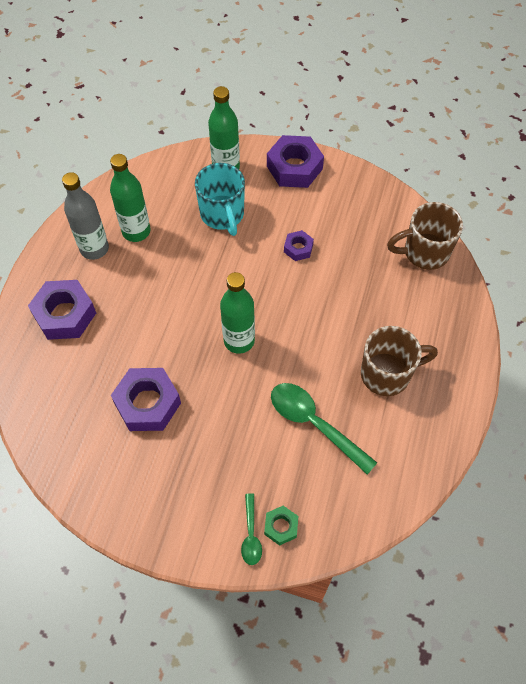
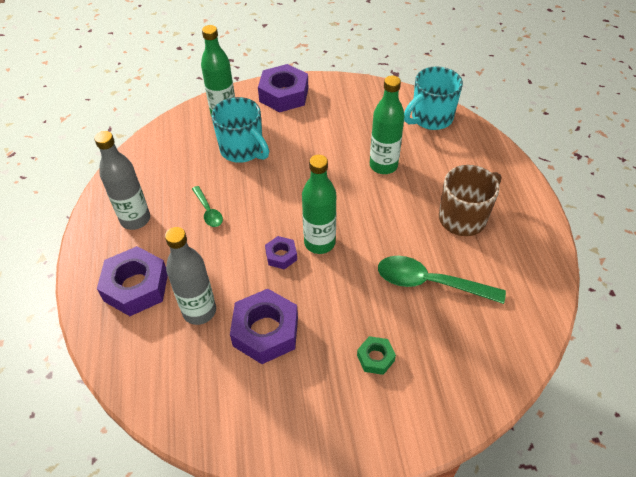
camera: 25 degrees left, 10 degrees down
green bottle [110,154,151,242] -> green bottle moved to [370,75,405,174]
green spoon [241,493,262,565] -> green spoon moved to [192,186,223,227]
green nut [264,506,298,546] -> green nut moved to [357,336,396,375]
purple nut [284,230,314,261] -> purple nut moved to [265,236,297,270]
brown mug [387,202,463,270] -> turquoise mug [404,67,463,130]
none -> grey bottle [165,227,216,325]

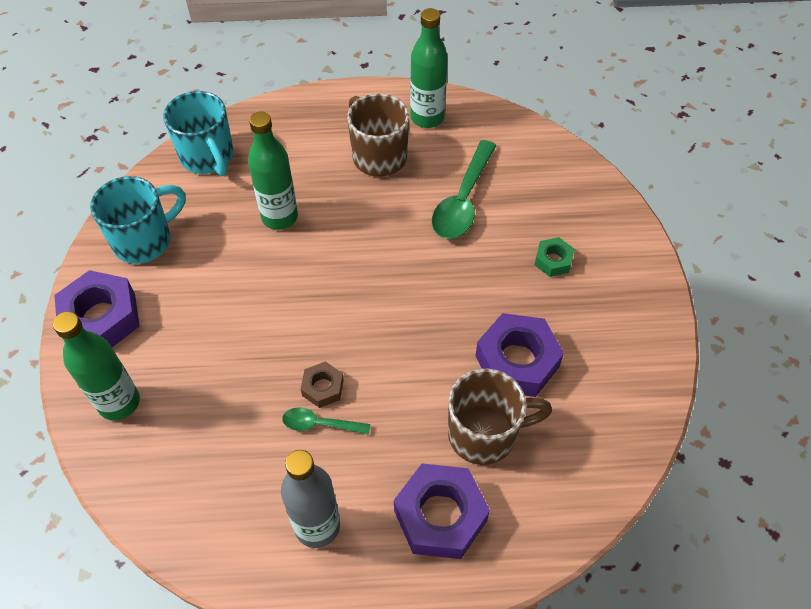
camera: 85 degrees left, 5 degrees up
grey bottle [165,227,216,325] -> brown mug [448,369,552,465]
green spoon [192,186,223,227] -> green spoon turned 150 degrees counterclockwise [282,408,370,435]
turquoise mug [211,97,269,163] -> turquoise mug moved to [90,176,186,264]
purple nut [265,236,297,270] -> none
green bottle [302,155,336,254] -> green bottle moved to [410,8,448,128]
none -> brown nut [301,361,344,408]

